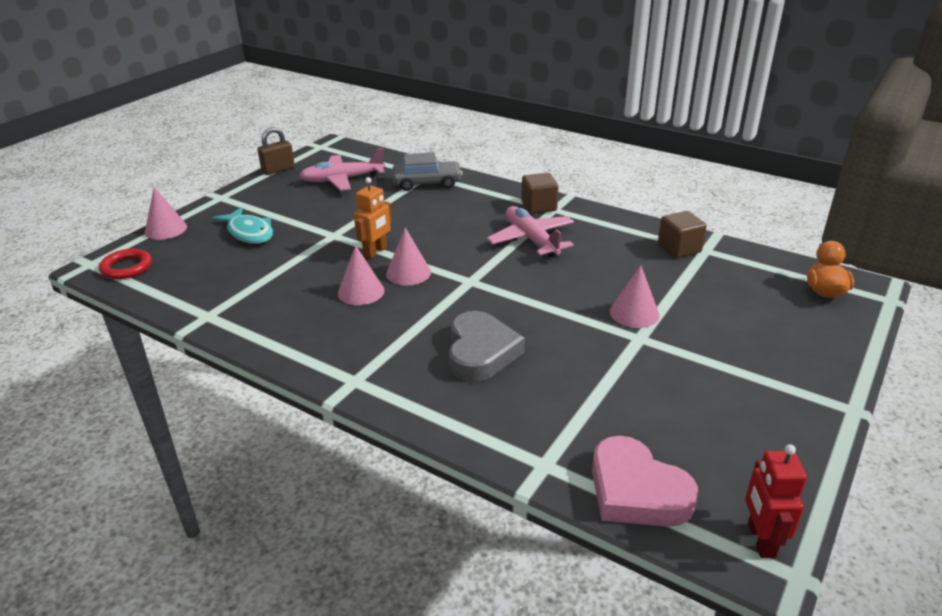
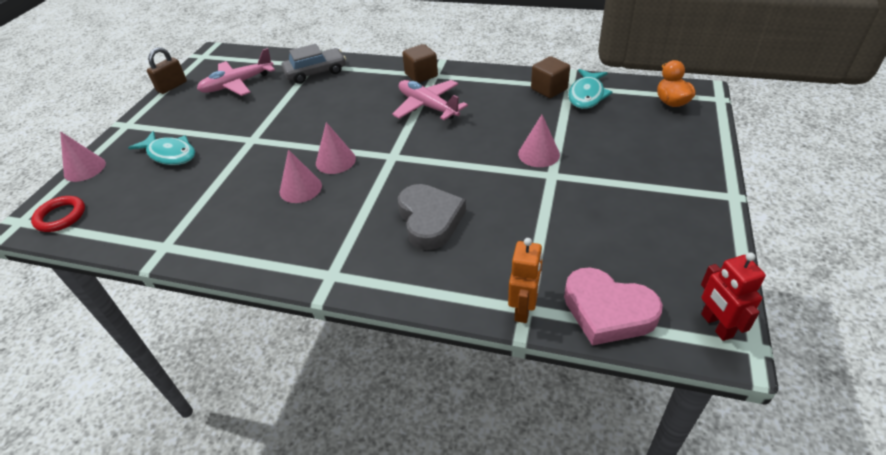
camera: 15 degrees left, 10 degrees up
orange robot [354,177,392,259] -> orange robot moved to [508,238,543,323]
none -> turquoise fish [568,69,613,109]

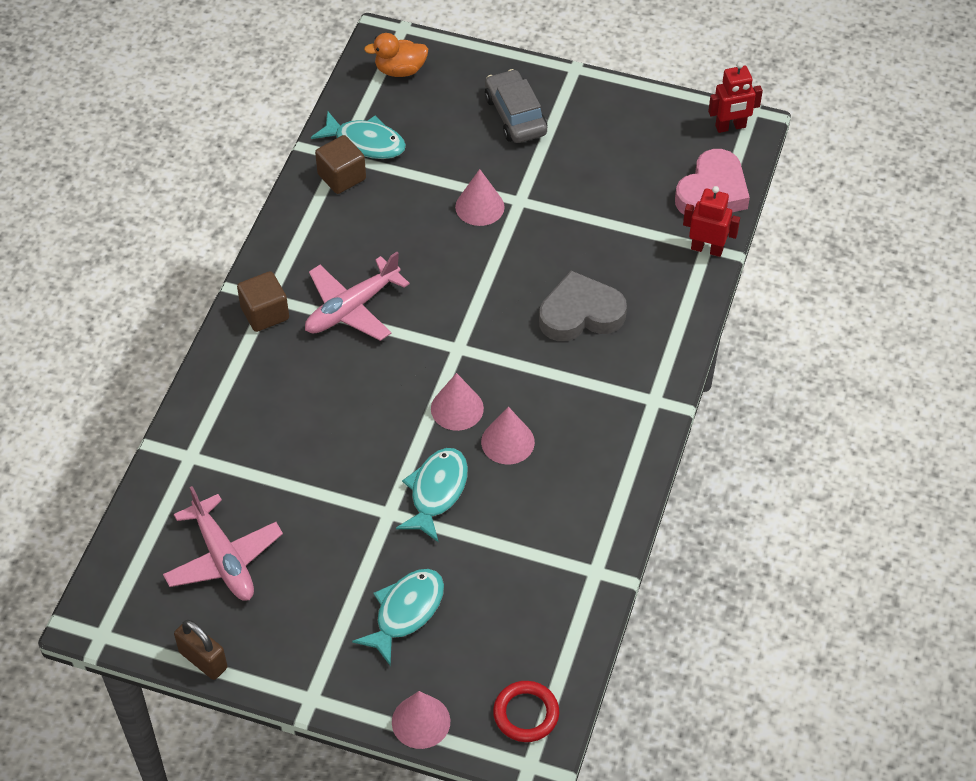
camera: 90 degrees left, 10 degrees up
grey car [281,44,346,84] -> grey car moved to [485,69,547,143]
orange robot [508,238,543,323] -> red robot [683,186,740,257]
none -> turquoise fish [396,448,468,542]

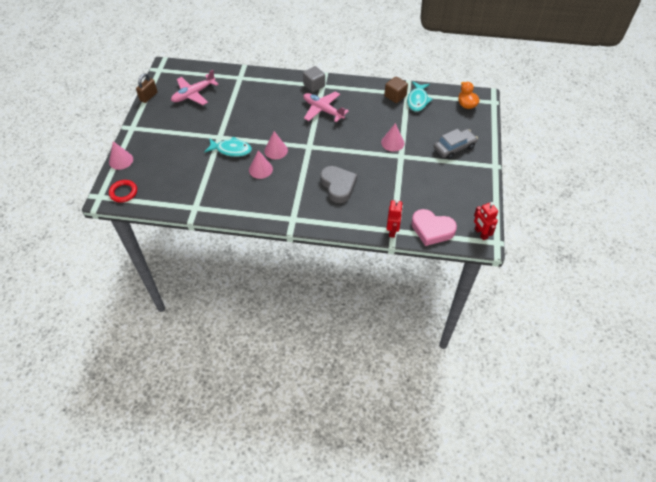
camera: 80 degrees right, 0 degrees up
brown cube [237,271,289,332] -> grey cube [303,66,325,92]
turquoise fish [352,569,444,666] -> none

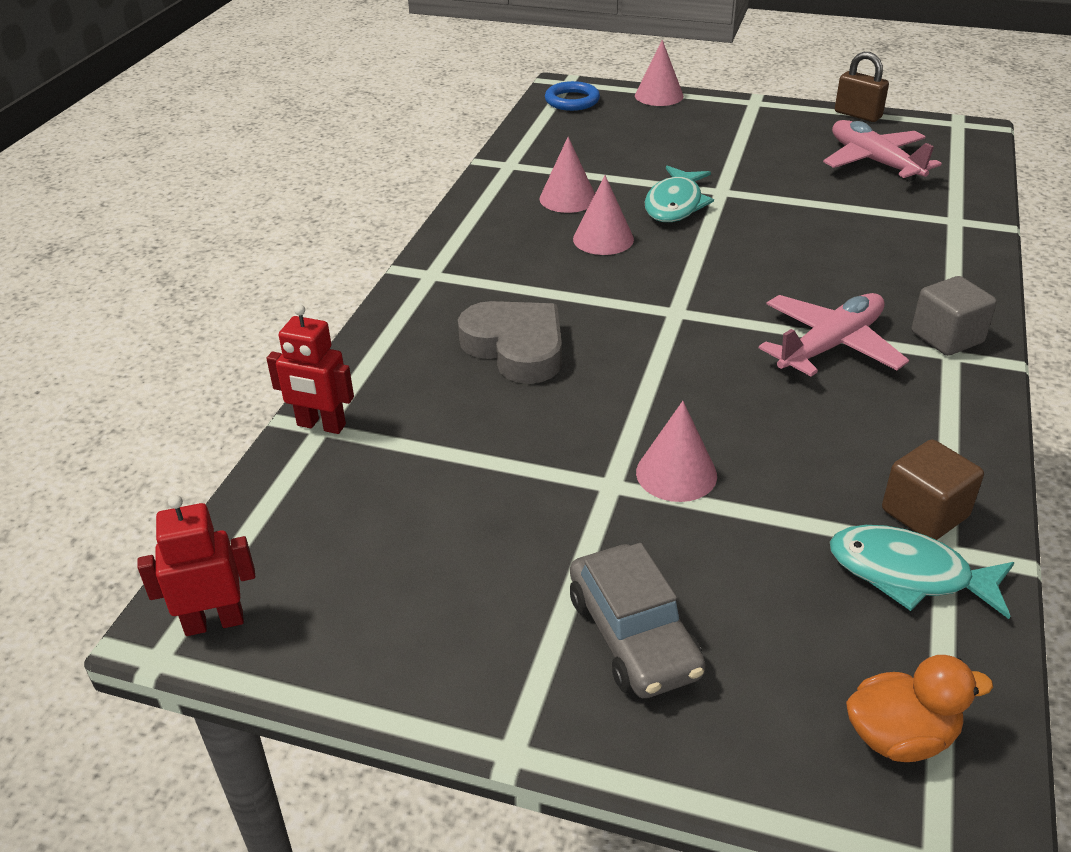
camera: 100 degrees right, 15 degrees down
red ring [109,180,137,203] -> blue ring [545,81,600,111]
pink cone [264,131,288,159] -> pink cone moved to [540,137,595,213]
grey heart [320,166,357,203] -> grey heart turned 120 degrees counterclockwise [458,301,562,384]
pink heart [411,209,457,246] -> none

